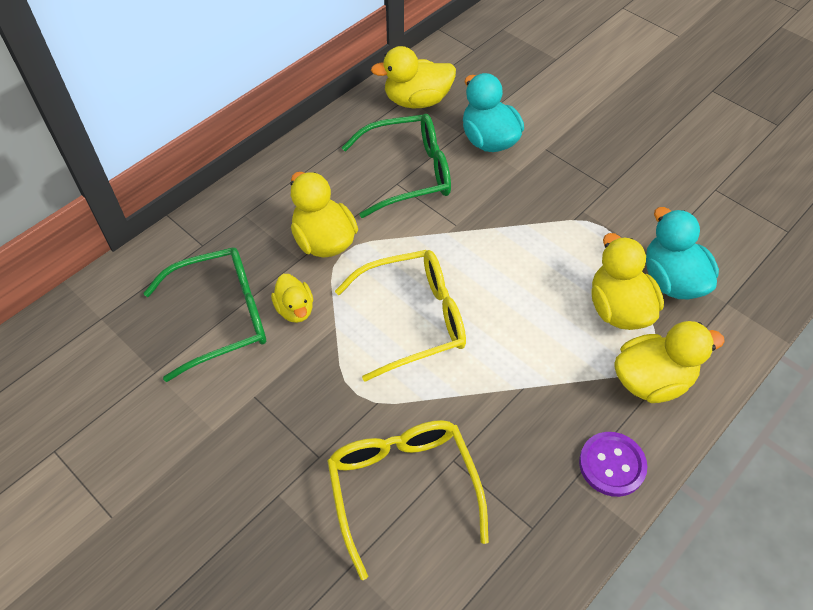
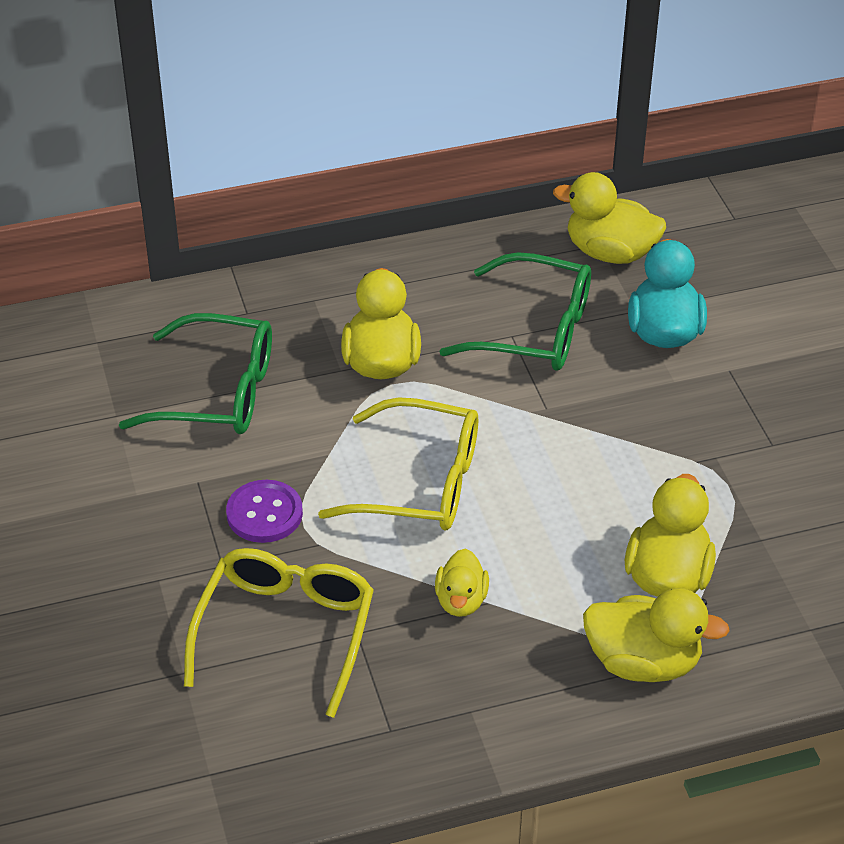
camera: 30 degrees right, 10 degrees down
yellow duck [271,274,313,323] -> yellow duck moved to [435,549,489,617]
purple button [579,432,647,497] -> purple button moved to [226,480,303,543]
turquoise duck [646,207,719,299] -> none

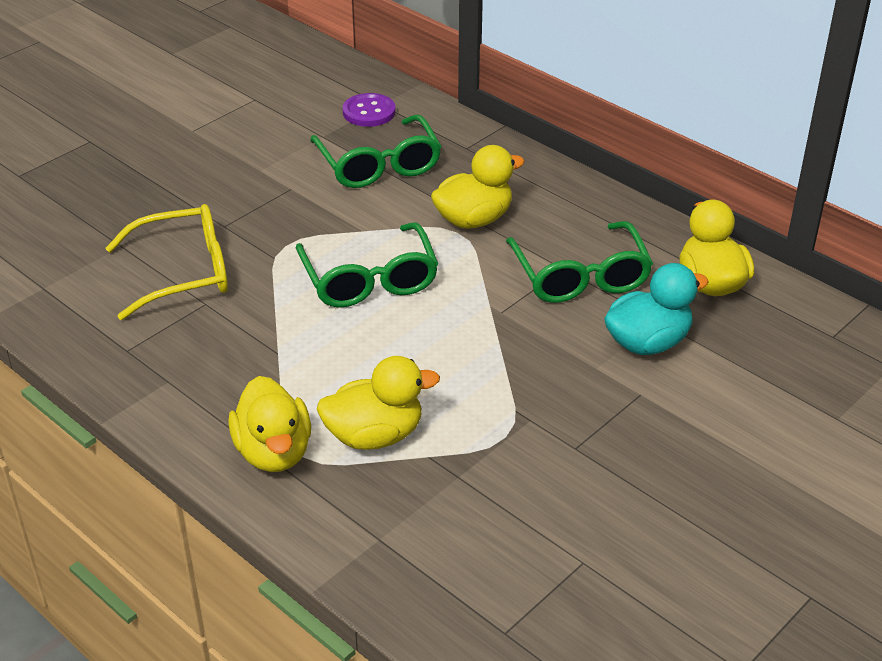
camera: 60 degrees right, 5 degrees down
purple button [226,480,303,543] -> purple button moved to [343,93,396,127]
yellow glasses [318,397,478,531] -> green glasses [296,222,438,308]
yellow duck [435,549,489,617] -> none

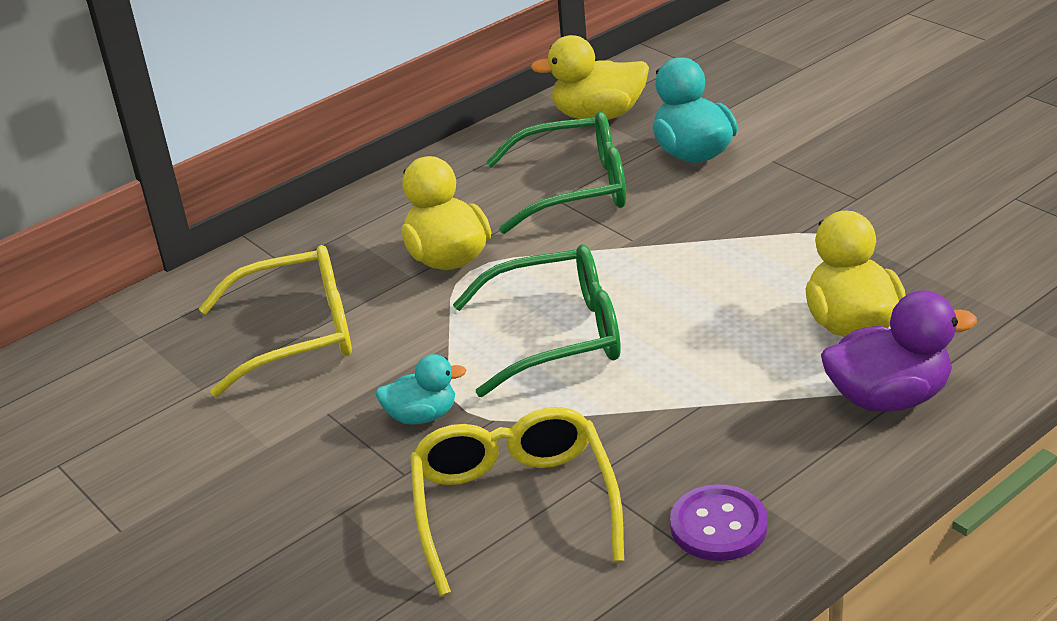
camera: 80 degrees left, 5 degrees down
yellow duck [228,376,311,472] -> purple duck [821,290,977,412]
green glasses [310,114,441,188] -> yellow glasses [199,245,352,397]
purple button [343,93,396,127] -> purple button moved to [670,484,768,561]
none -> turquoise duck [375,354,466,425]

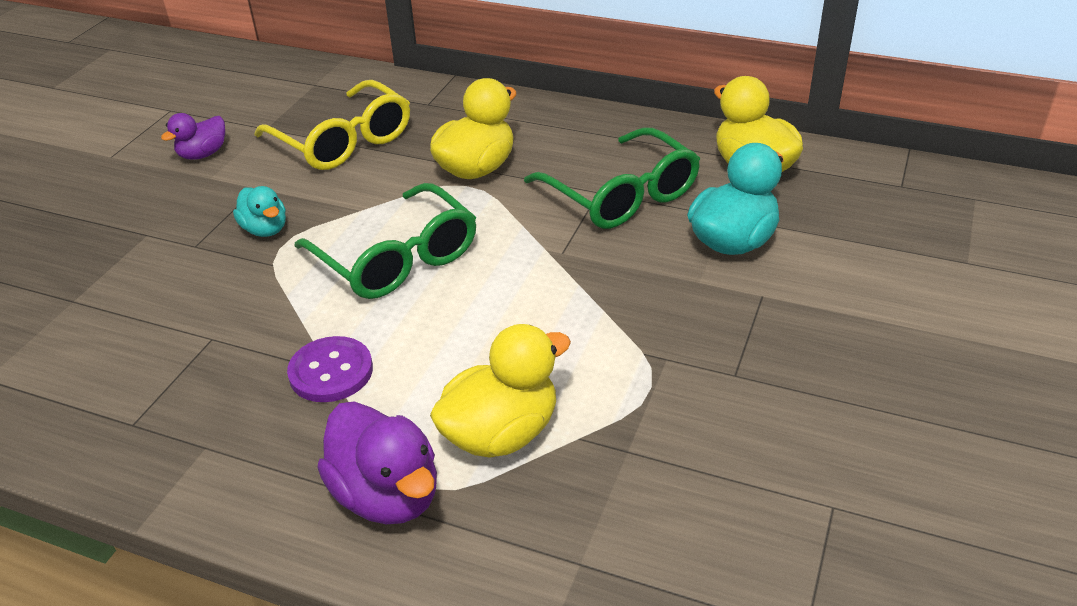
camera: 60 degrees right, 5 degrees up
yellow glasses [410,407,624,596] -> none
purple button [670,484,768,561] -> purple button moved to [287,336,373,402]
none -> purple duck [161,113,225,159]

